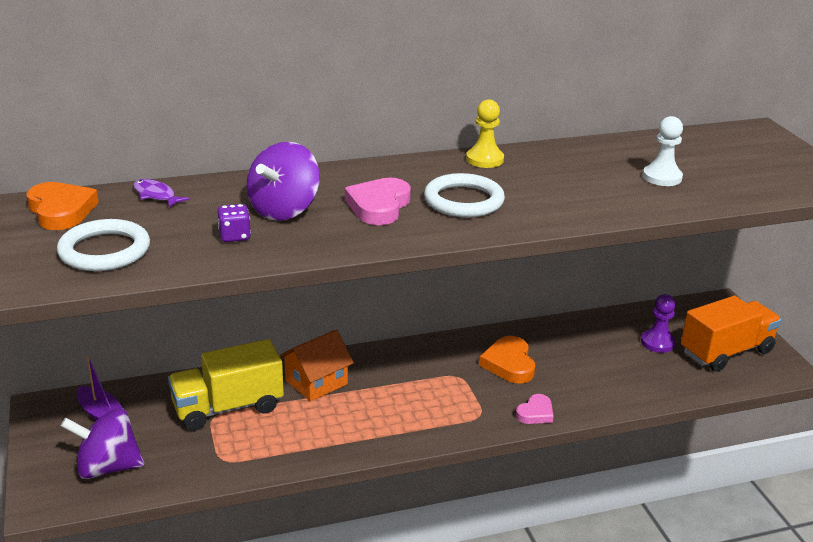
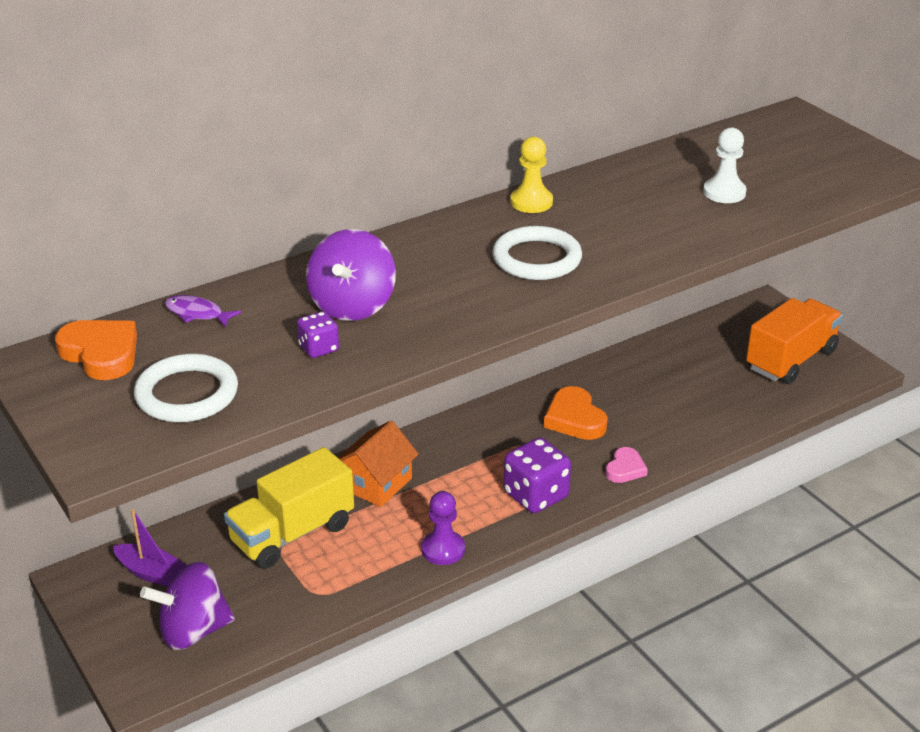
camera: 15 degrees left, 5 degrees up
pink heart [345,178,411,225] -> none
purple pawn [641,294,676,353] -> purple pawn moved to [421,491,465,565]
none -> purple dice [504,437,571,513]

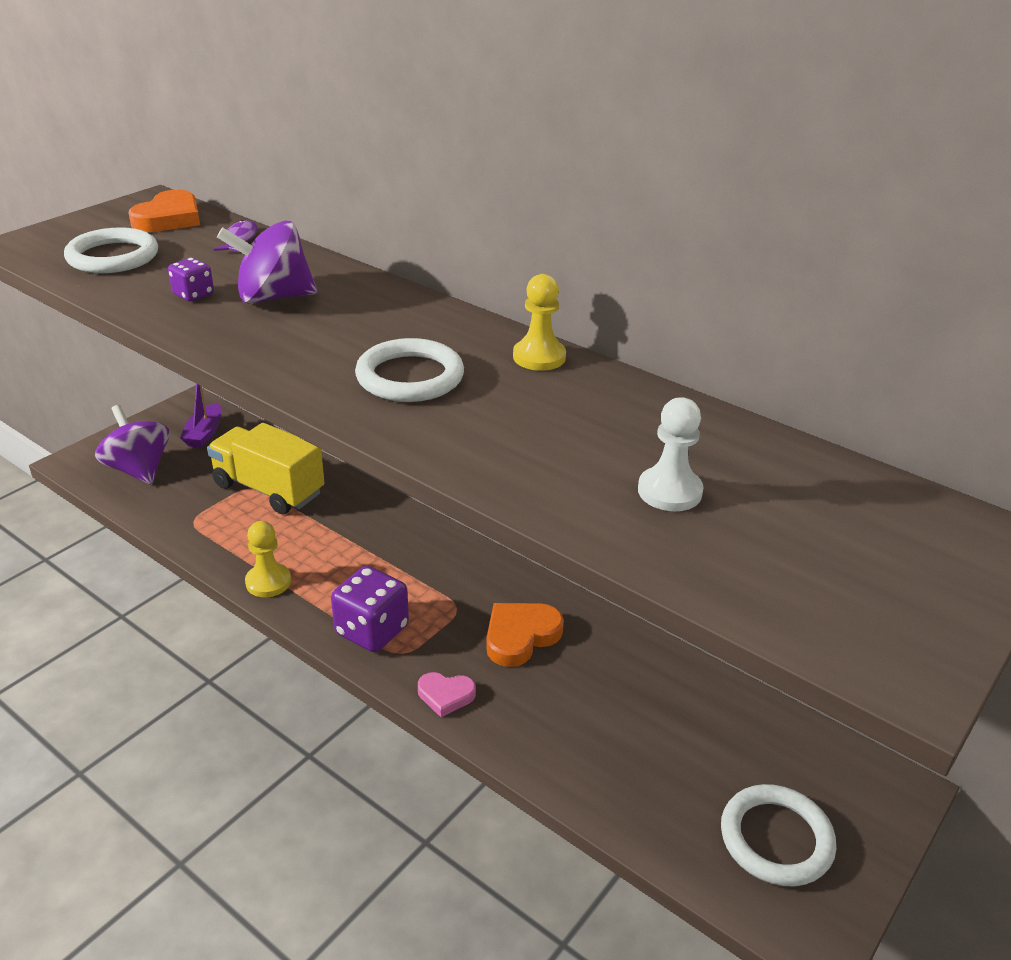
camera: 70 degrees right, 0 degrees up
orange house [338,420,419,507] -> none
purple pawn [421,491,465,565] -> yellow pawn [245,521,291,597]
orange truck [746,298,843,384] -> white ring [721,784,836,886]

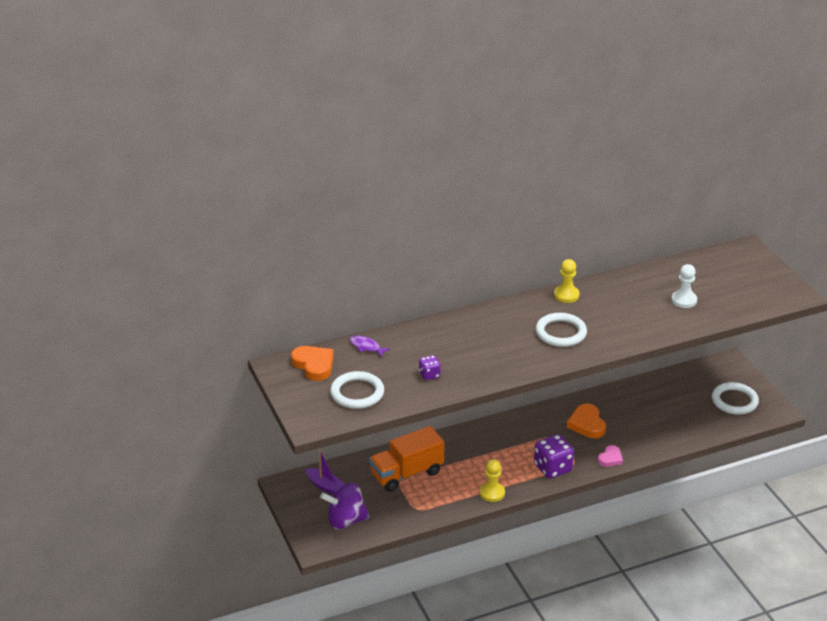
camera: 60 degrees left, 0 degrees up
yellow truck [207,423,324,514] -> orange truck [369,426,445,492]
purple spinning top [217,221,317,304] -> none

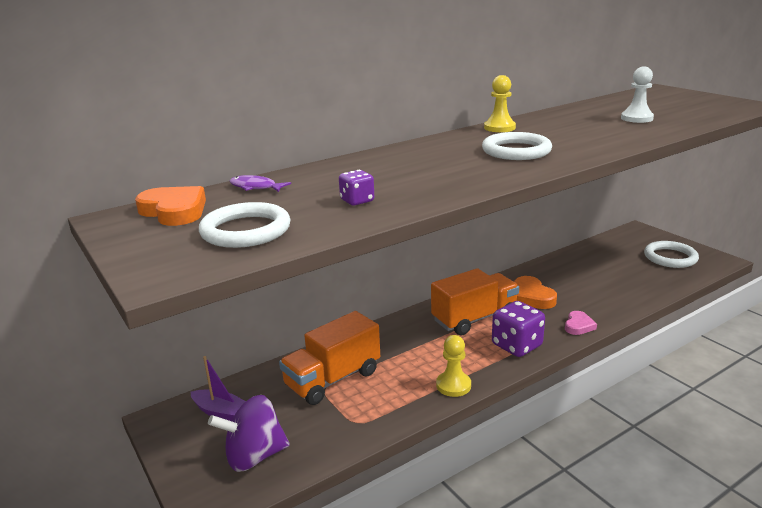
camera: 10 degrees left, 10 degrees down
none -> orange truck [431,268,519,335]

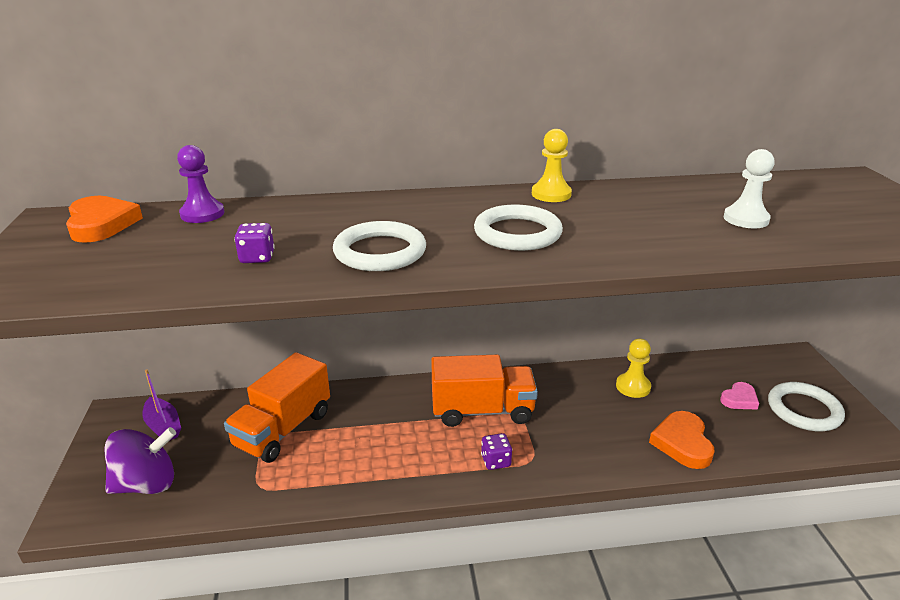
camera: 25 degrees right, 5 degrees up
white ring [199,202,291,248] -> white ring moved to [333,221,426,271]
purple spinning top [208,395,290,472] -> purple spinning top turned 150 degrees clockwise [104,427,176,494]
purple fish [230,175,291,192] -> purple pawn [177,145,225,223]
orange truck [279,311,380,405] -> orange truck turned 45 degrees counterclockwise [224,352,330,463]
yellow pawn [436,335,471,397] -> yellow pawn moved to [616,339,651,398]
purple dice [492,301,545,357] -> purple dice [481,433,512,470], size x0.54
orange heart [514,276,557,309] -> orange heart moved to [649,411,715,469]
pink heart [565,311,597,335] -> pink heart moved to [720,382,759,409]

